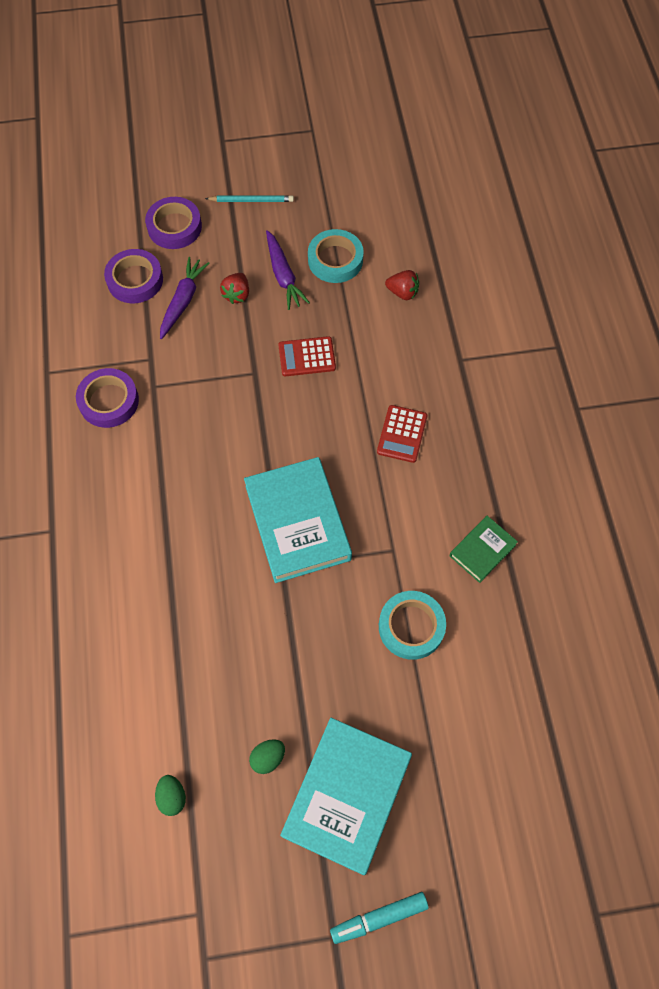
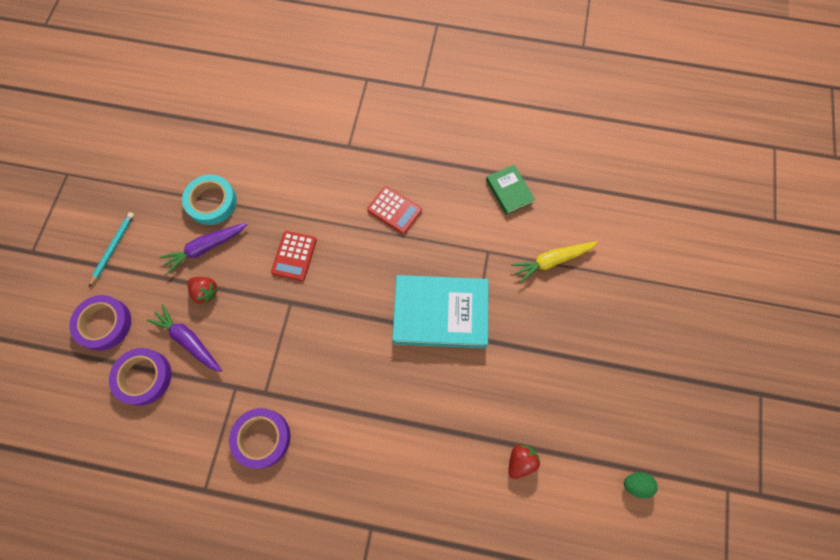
camera: 70 degrees left, 5 degrees up
green egg [249,739,285,774] -> none
purple carrot [266,230,310,310] -> purple carrot turned 150 degrees clockwise [159,223,247,274]
turquoise book [280,718,412,875] -> none
turquoise marker [330,892,429,944] -> none
turquoise tape [379,591,446,660] -> yellow carrot [511,241,598,283]
red strawberry [385,270,419,300] -> red strawberry moved to [508,444,540,479]

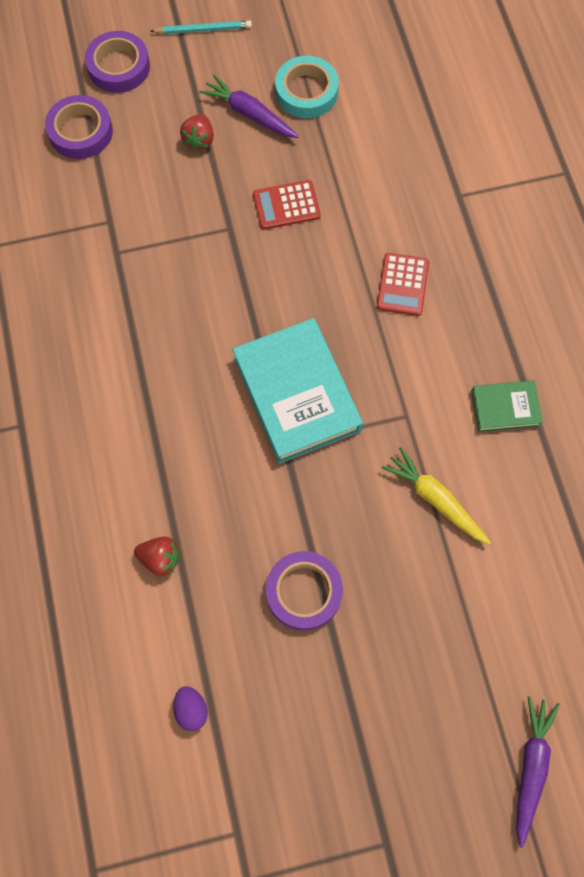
camera: 65 degrees right, 0 degrees up
purple carrot [147,304,222,372] -> purple carrot moved to [516,696,560,848]
purple tape [229,408,290,469] -> purple tape moved to [266,551,343,631]
green book [486,165,535,215] -> green book turned 45 degrees clockwise [471,381,543,432]
green egg [624,472,658,499] -> purple egg [173,686,208,731]

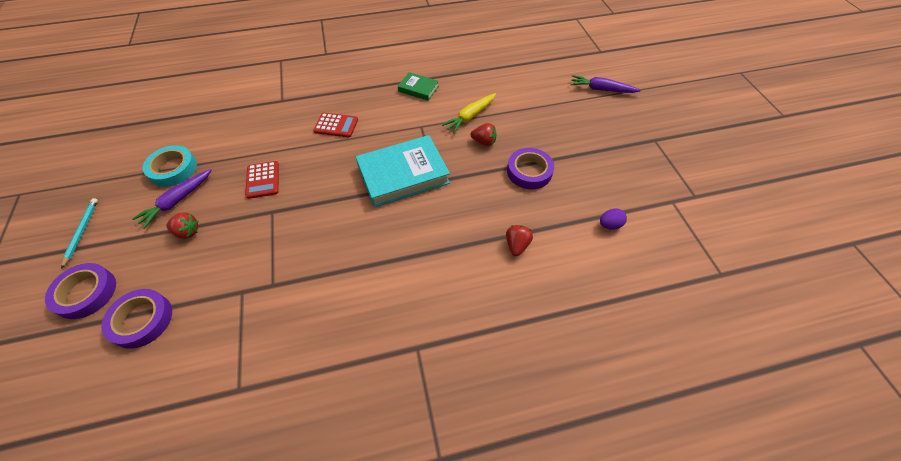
camera: 90 degrees left, 15 degrees down
green book [471,381,543,432] -> green book turned 60 degrees counterclockwise [398,72,439,101]
none -> red strawberry [471,123,497,146]

